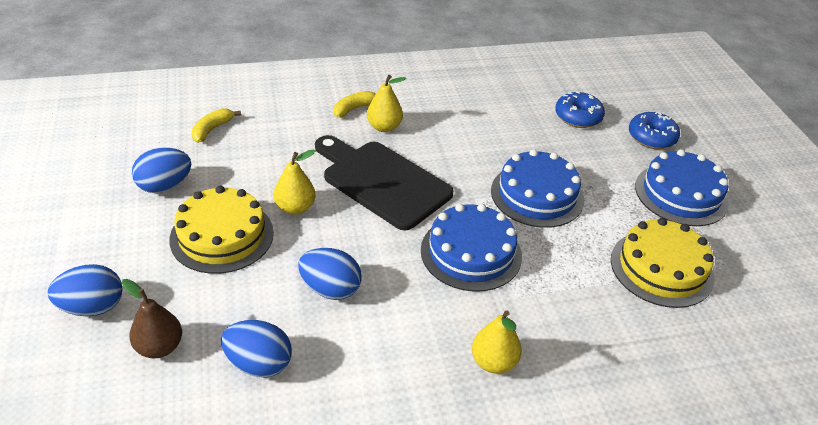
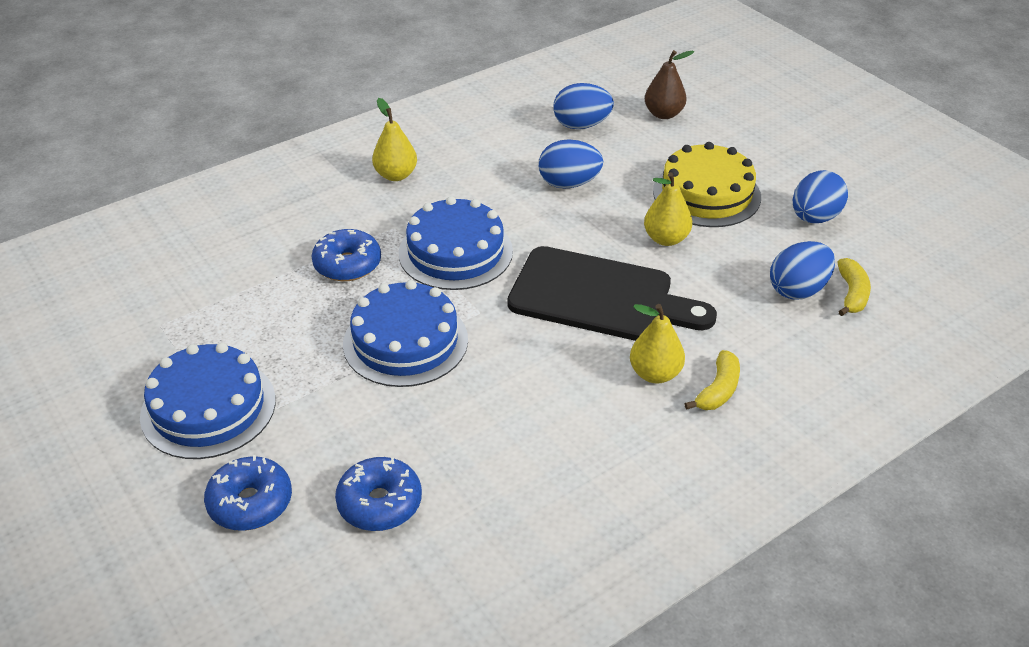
camera: 160 degrees right, 0 degrees up
blue egg [48,264,122,317] -> blue egg moved to [770,241,835,299]
yellow cake [611,218,715,308] -> none
none -> blue donut [311,229,381,281]

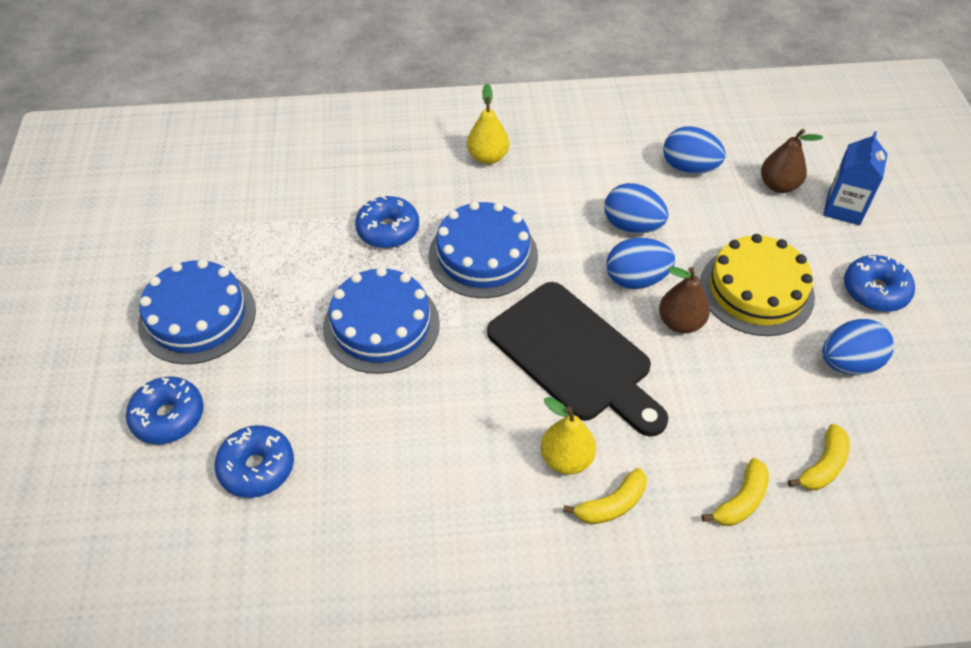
camera: 30 degrees right, 10 degrees up
yellow pear [644,172,692,246] -> brown pear [659,267,710,333]
blue egg [770,241,835,299] -> blue egg moved to [606,237,675,289]
none -> yellow banana [702,458,769,526]
none -> blue carton [823,131,887,225]
none -> blue donut [844,255,915,312]

